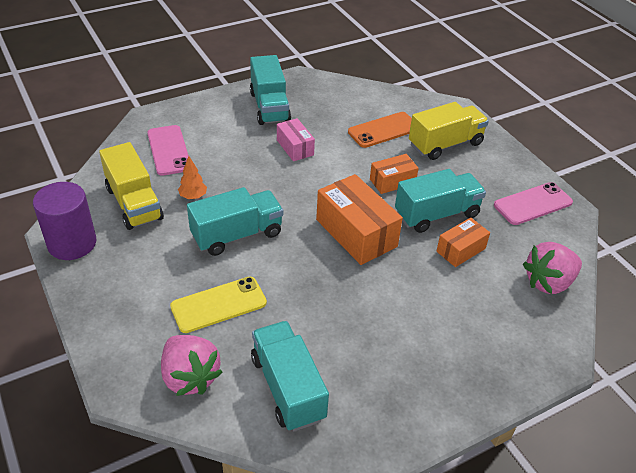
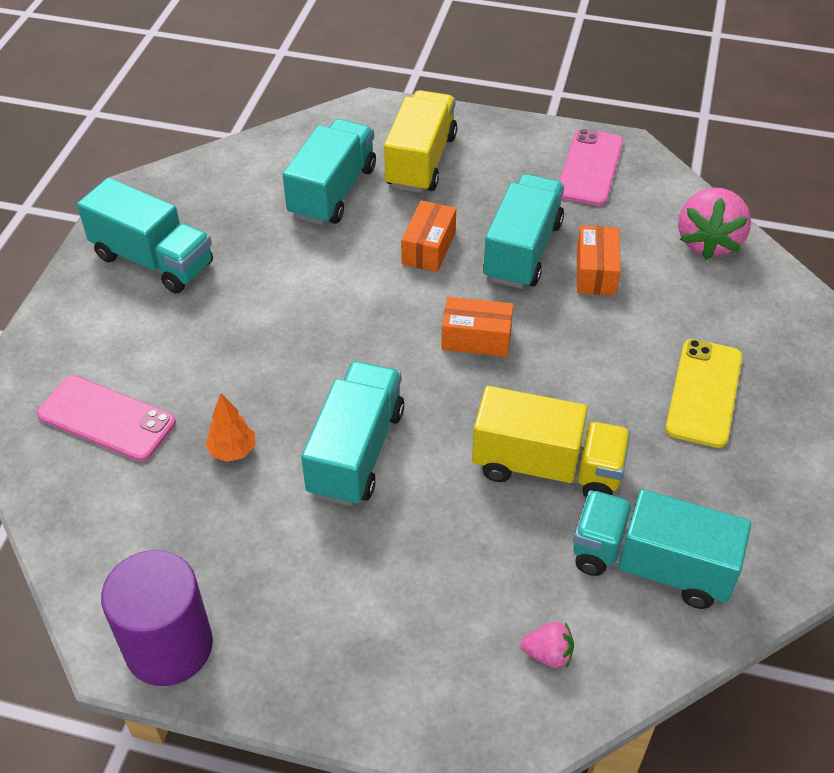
camera: 45 degrees left, 5 degrees up
yellow truck [99,142,164,230] -> yellow truck moved to [472,386,631,497]
pink strawberry [161,335,222,396] -> pink strawberry [520,622,574,668], size x0.48
yellow phone [170,277,267,333] -> yellow phone moved to [665,339,742,448]
pink box [277,118,315,161] -> none
orange box [316,174,403,265] -> orange box [441,297,513,357], size x0.57
orange phone [348,112,412,148] -> turquoise truck [283,119,376,226]

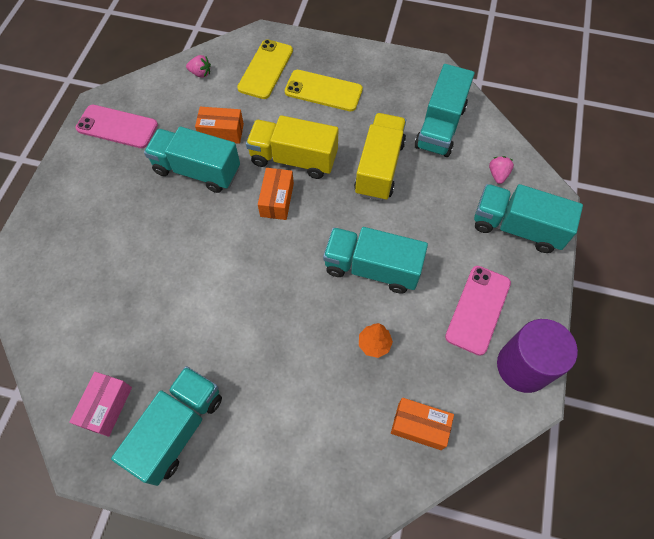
camera: 90 degrees left, 15 degrees up
pink phone [37,376,176,461] -> pink phone moved to [445,266,511,356]
turquoise truck [283,119,376,226] -> turquoise truck moved to [474,184,583,253]
yellow truck [384,90,457,193] -> yellow truck moved to [246,115,338,179]
orange box [401,200,456,272] -> orange box moved to [391,398,454,450]
pink strawberry [678,188,751,260] -> pink strawberry [186,55,211,78], size x0.48
none -> pink box [69,372,132,437]
none -> yellow phone [237,39,293,99]

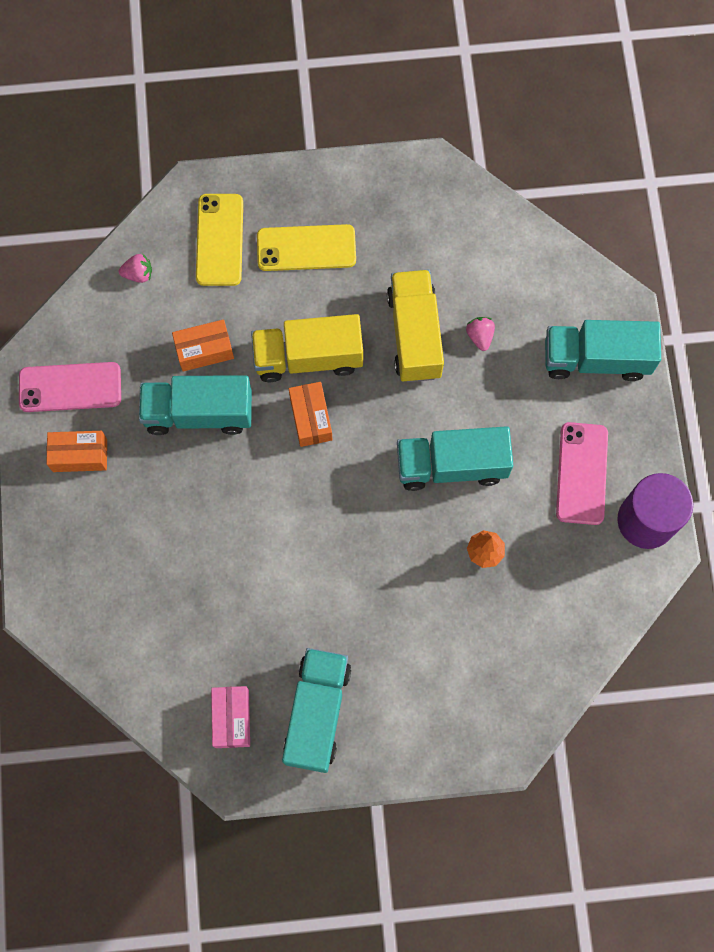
camera: 20 degrees left, 10 degrees up
orange box [391,398,454,450] -> orange box moved to [46,431,107,472]
turquoise truck [414,64,475,157] -> none
pink strawberry [489,156,514,184] -> pink strawberry moved to [466,317,495,351]

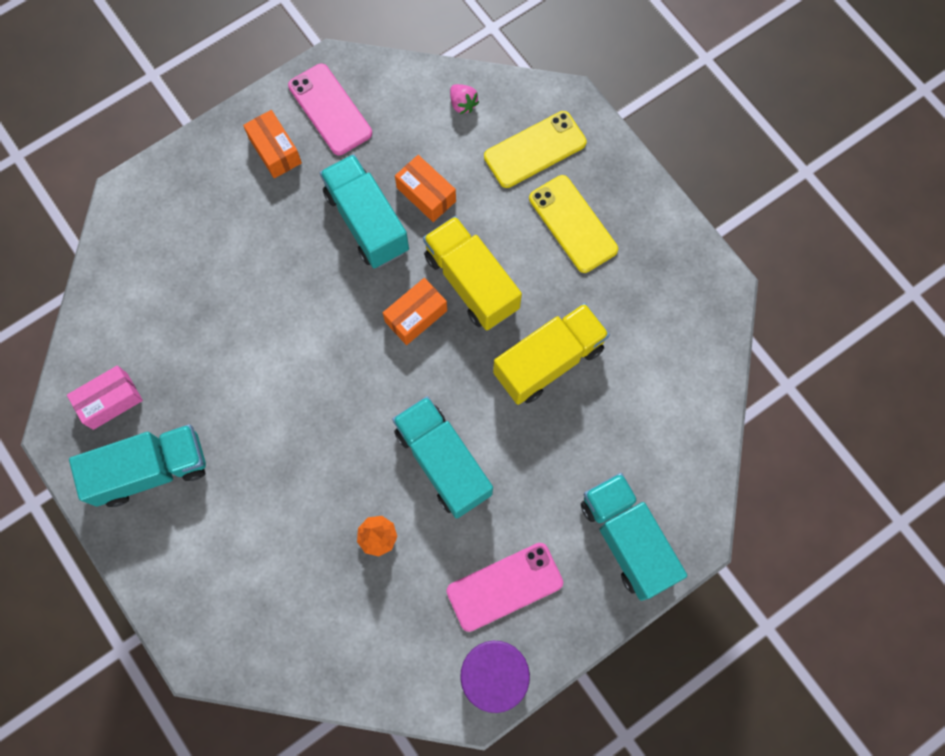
camera: 60 degrees right, 0 degrees up
pink strawberry [466,317,495,351] -> none

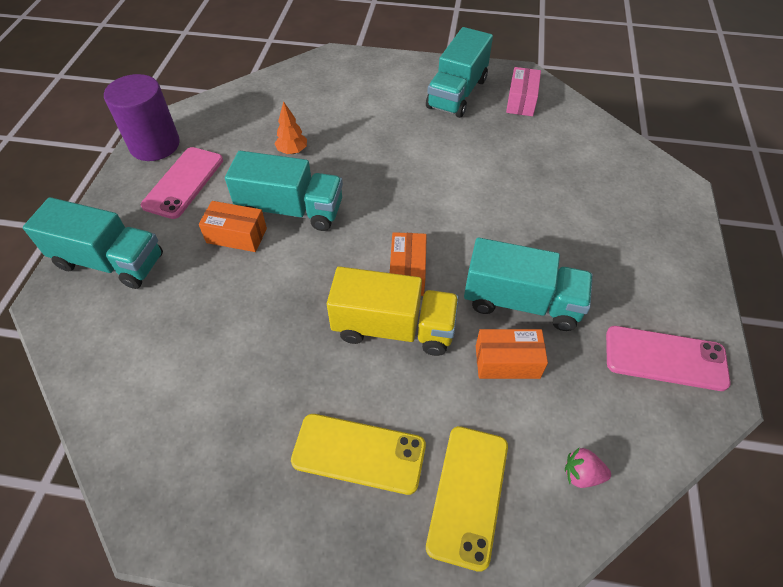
camera: 135 degrees right, 20 degrees down
orange box [243,110,302,178] -> orange box moved to [199,201,267,252]
yellow truck [493,303,610,405] -> none

